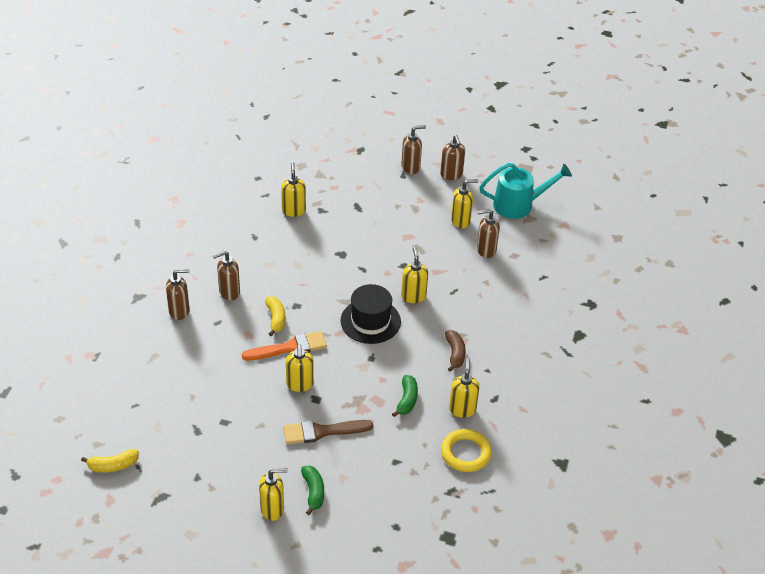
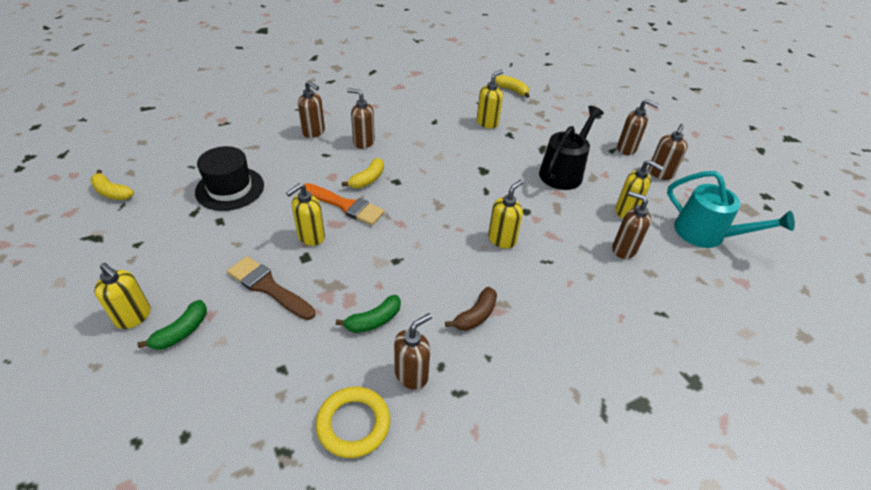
camera: 45 degrees right, 0 degrees up
black hat [340,284,401,344] -> black hat moved to [195,146,264,211]
yellow soap dispenser [449,358,480,418] -> brown soap dispenser [394,313,432,390]
none -> yellow banana [495,75,529,98]
none -> black watering can [539,106,604,190]

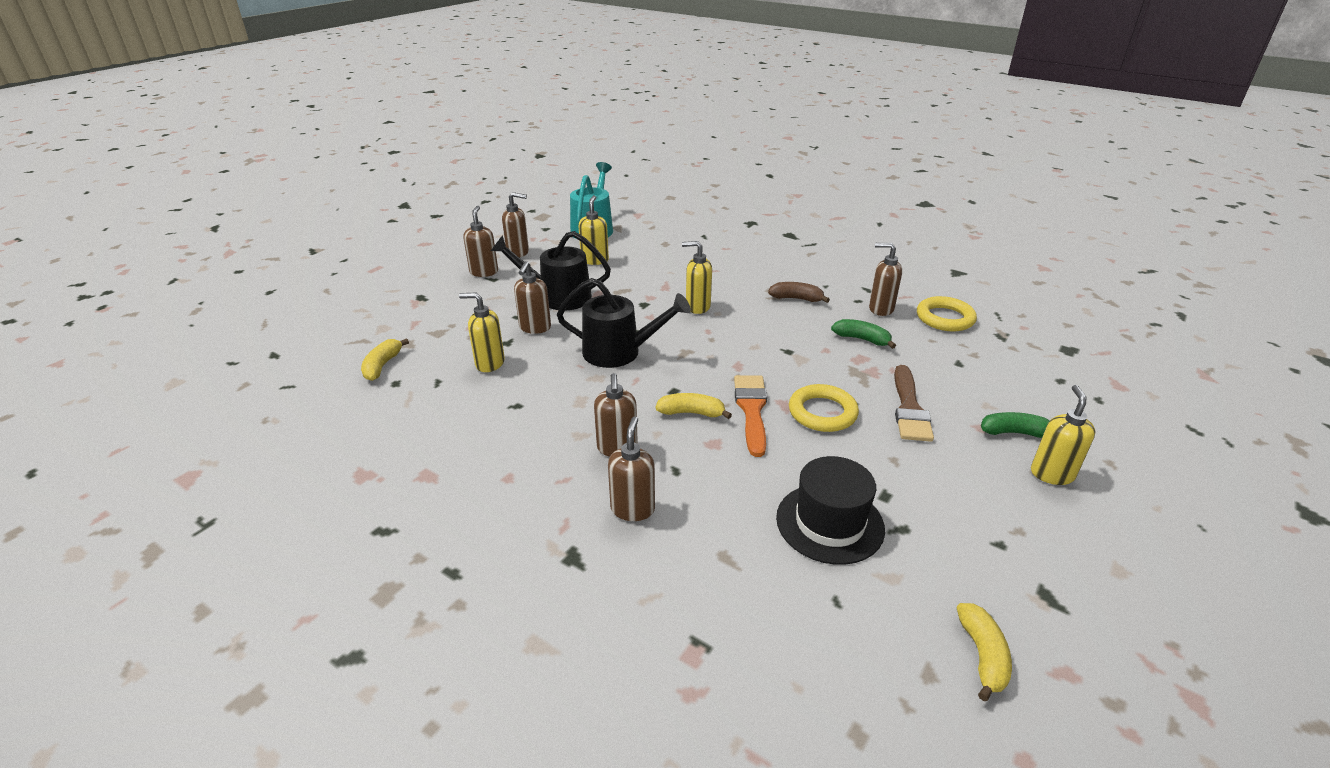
camera: 115 degrees left, 10 degrees down
yellow soap dispenser [286,183,325,246] -> yellow ring [789,384,859,432]
brown soap dispenser [612,191,651,259] -> brown soap dispenser moved to [514,261,551,334]
none -> black watering can [557,278,691,368]

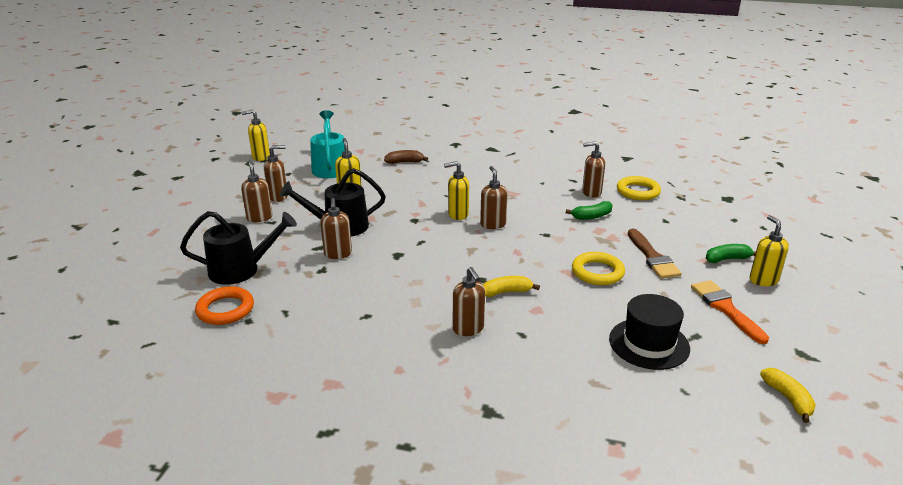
camera: 20 degrees left, 5 degrees down
yellow banana [361,338,409,381] -> orange ring [195,286,254,325]
yellow soap dispenser [459,292,505,372] -> yellow soap dispenser moved to [241,110,270,161]
black watering can [557,278,691,368] -> black watering can moved to [180,211,297,285]
brown soap dispenser [608,416,655,521] -> brown soap dispenser moved to [480,166,508,229]
orange brush [734,375,767,457] -> orange brush moved to [691,280,769,344]
brown banana [768,282,830,303] -> brown banana moved to [384,150,428,164]
green banana [831,319,896,349] -> green banana turned 150 degrees clockwise [566,201,613,220]

